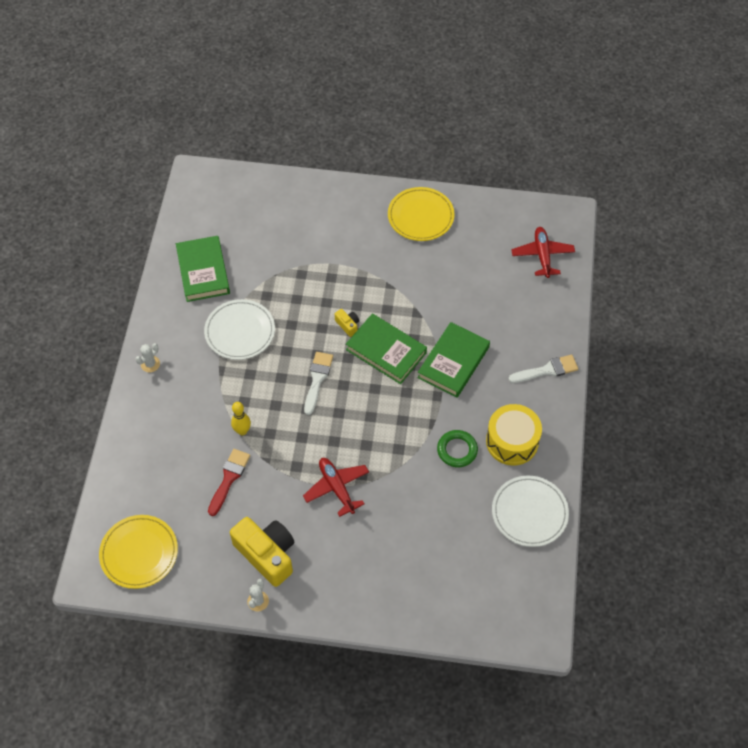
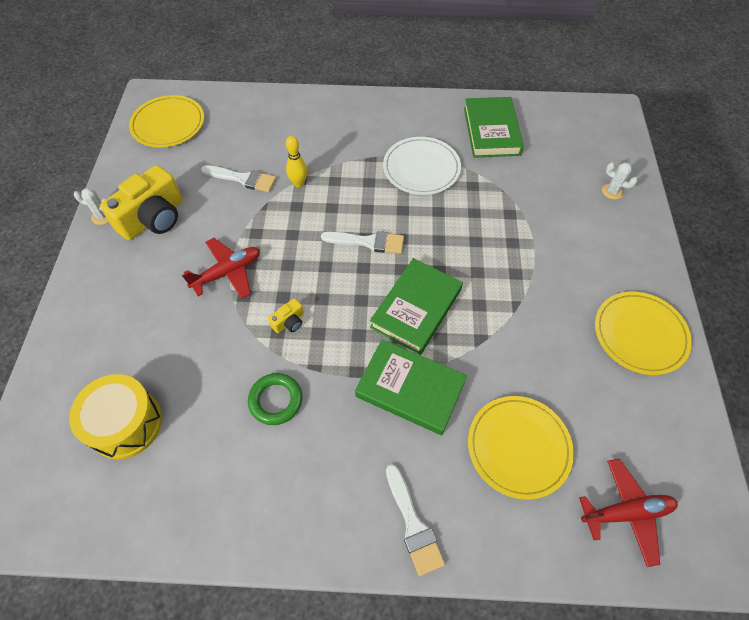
camera: 85 degrees right, 0 degrees up
white cactus [135,343,160,372] -> white cactus moved to [602,162,638,200]
green book [176,236,230,302] -> green book turned 75 degrees counterclockwise [464,97,524,158]
red brush [208,449,250,516] -> white brush [201,165,276,192]
yellow camera [335,309,359,337] -> yellow camera moved to [268,298,304,333]
yellow drum [486,404,542,466] -> yellow drum moved to [69,374,162,459]
white plate [492,476,569,547] -> none
none -> yellow plate [468,396,574,500]

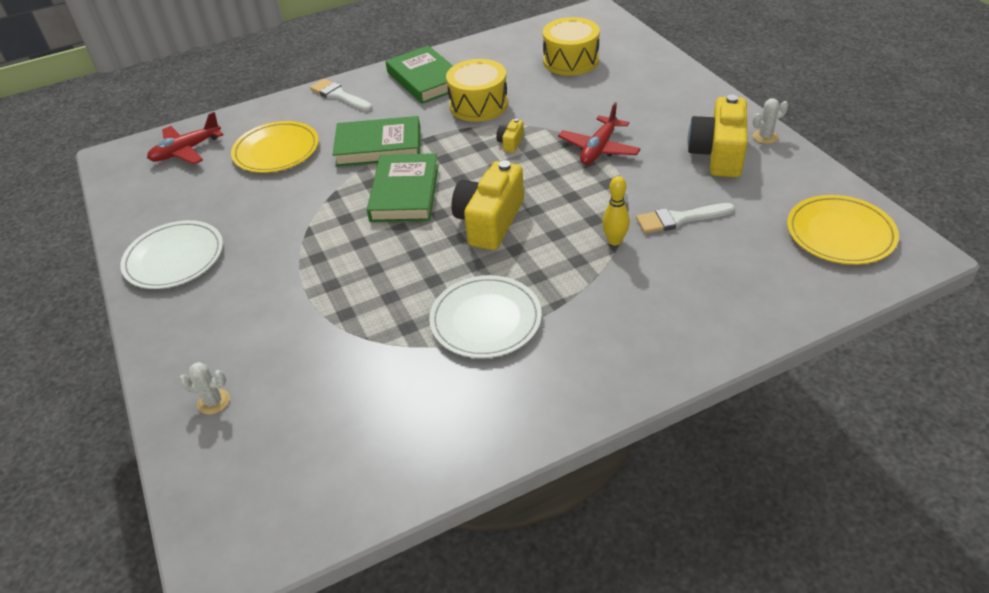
camera: 155 degrees right, 15 degrees down
green ring [248,373,302,425] -> yellow drum [446,59,508,122]
white brush [321,231,404,254] -> yellow camera [451,160,524,250]
green book [464,97,524,158] -> green book moved to [386,46,453,104]
yellow plate [595,292,692,375] -> white plate [120,220,223,289]

